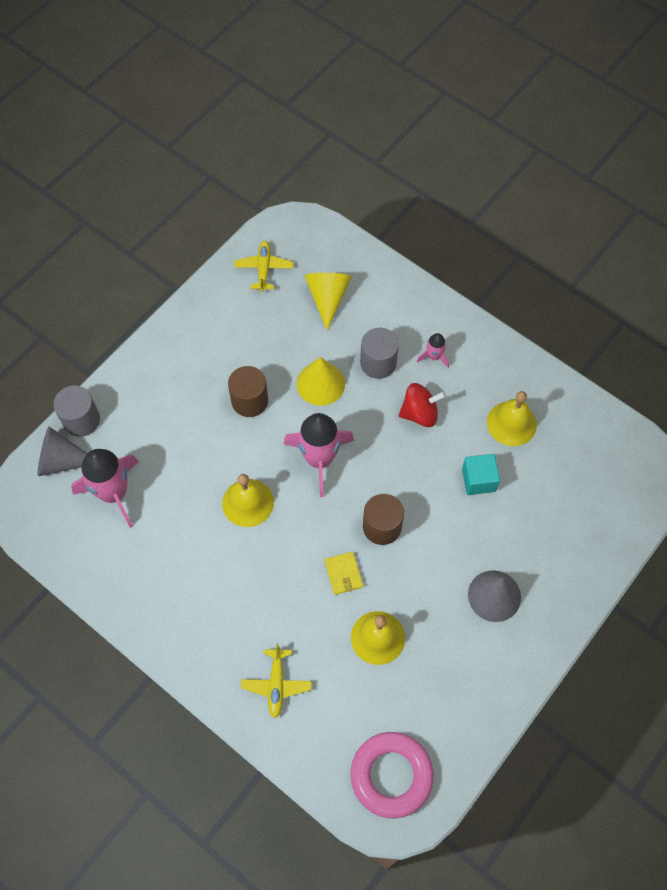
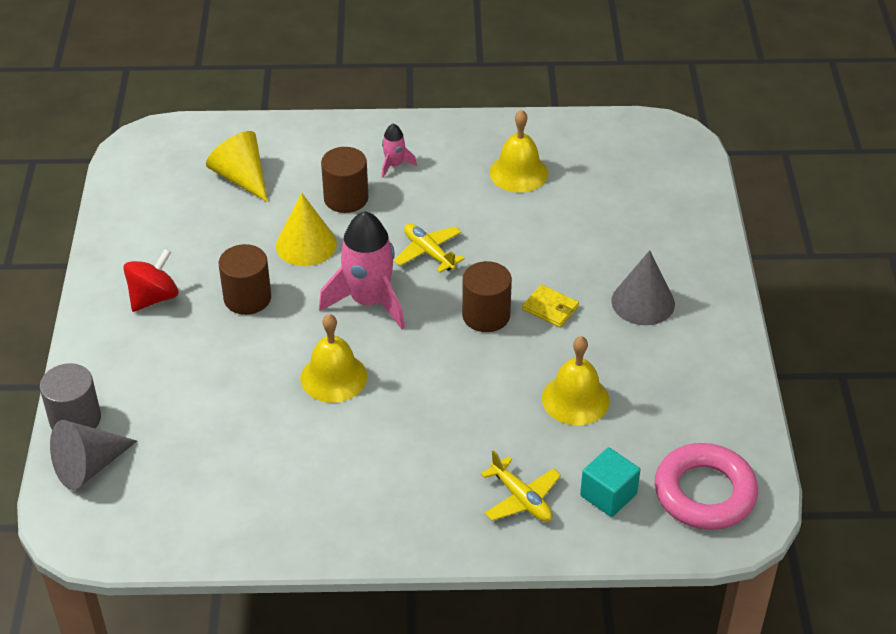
camera: 40 degrees left, 20 degrees down
pink rocket [71,449,139,528] -> none
yellow plane [234,241,293,292] -> yellow plane moved to [394,223,465,273]
yellow wallet [325,552,363,595] -> yellow wallet moved to [522,284,579,327]
grey cylinder [360,328,399,379] -> brown cylinder [321,147,368,213]
red spinning top [399,383,446,427] -> red spinning top moved to [123,249,178,312]
turquoise cube [462,454,500,495] -> turquoise cube moved to [580,447,640,517]

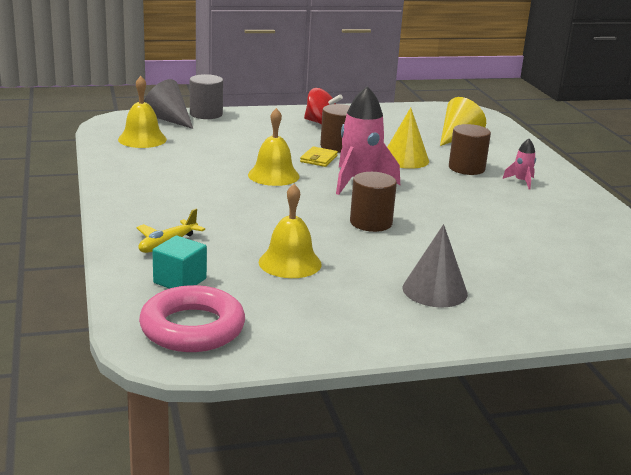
camera: 75 degrees right, 20 degrees down
yellow plane [394,223,465,273] -> none
yellow bell [490,110,548,192] -> yellow bell moved to [118,76,167,148]
yellow wallet [522,284,579,327] -> yellow wallet moved to [300,146,338,167]

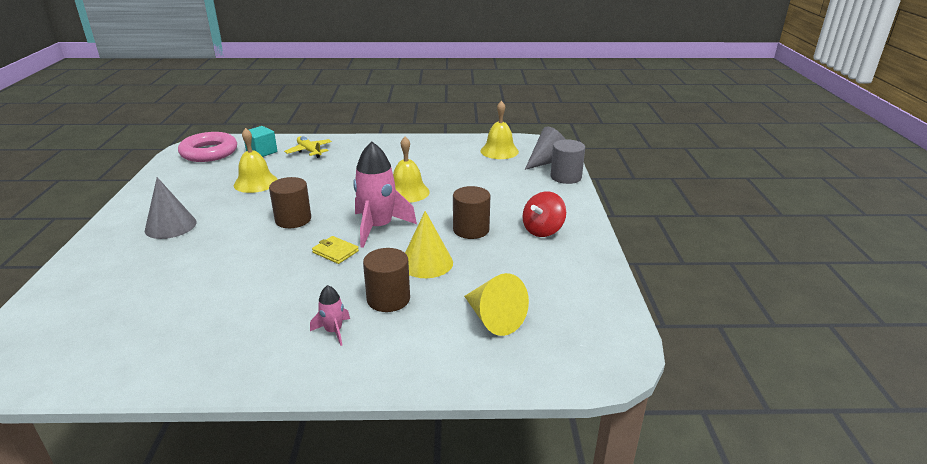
camera: 105 degrees right, 5 degrees up
yellow wallet [300,146,338,167] -> yellow wallet moved to [312,236,359,264]

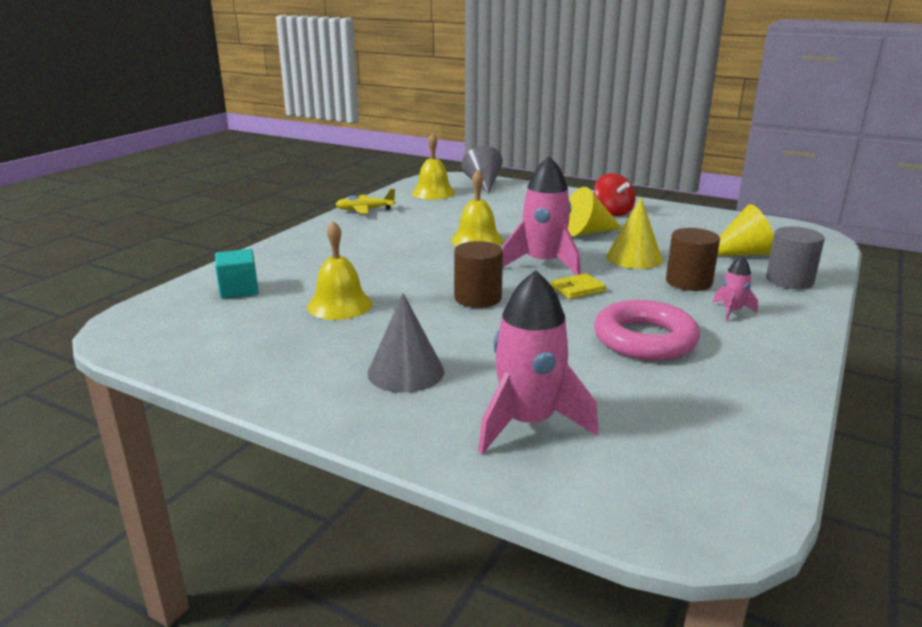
camera: 60 degrees left, 5 degrees down
pink ring [178,132,237,162] -> pink ring moved to [594,300,700,361]
yellow plane [284,136,332,158] -> yellow plane moved to [335,189,396,214]
brown cylinder [453,186,490,239] -> yellow cone [568,187,622,237]
grey cylinder [550,139,585,184] -> grey cylinder moved to [766,226,825,289]
none -> pink rocket [478,270,598,454]

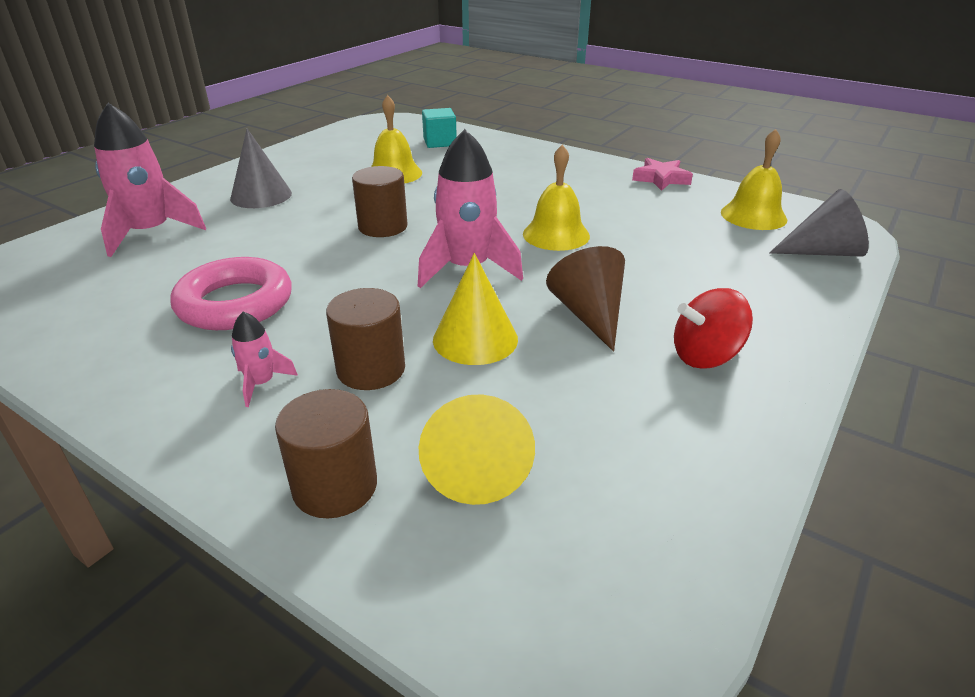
camera: 95 degrees right, 10 degrees up
yellow plane [335,189,396,214] -> pink star [632,158,693,191]
yellow wallet [551,273,606,299] -> none
yellow cone [568,187,622,237] -> brown cone [546,246,625,352]
grey cylinder [766,226,825,289] -> brown cylinder [275,389,377,518]

